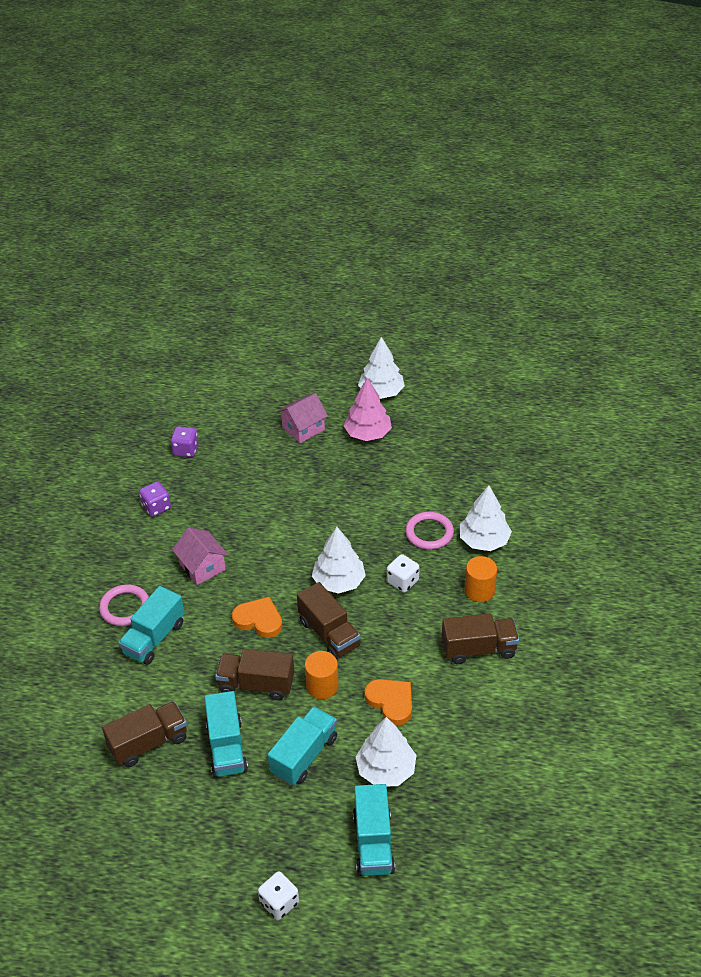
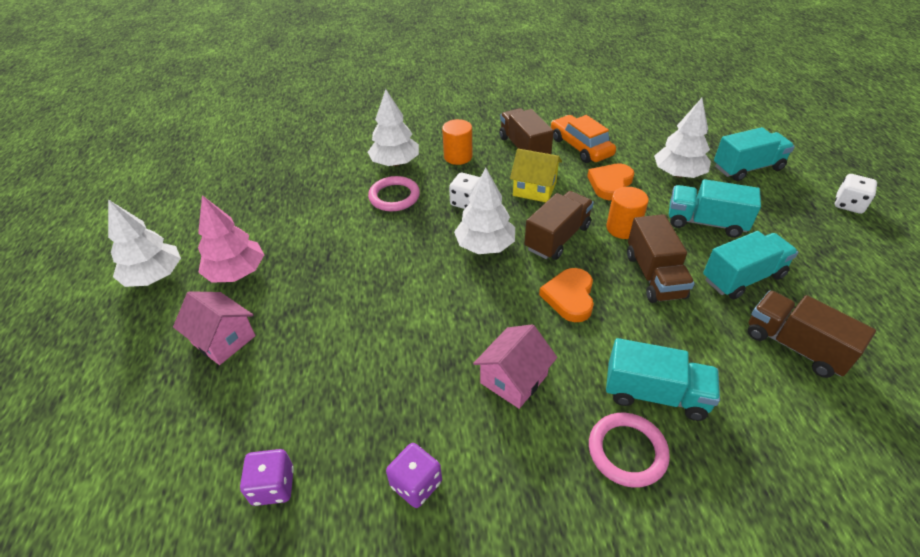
camera: 105 degrees left, 0 degrees up
none -> yellow house [510,149,562,202]
none -> orange car [551,115,616,163]

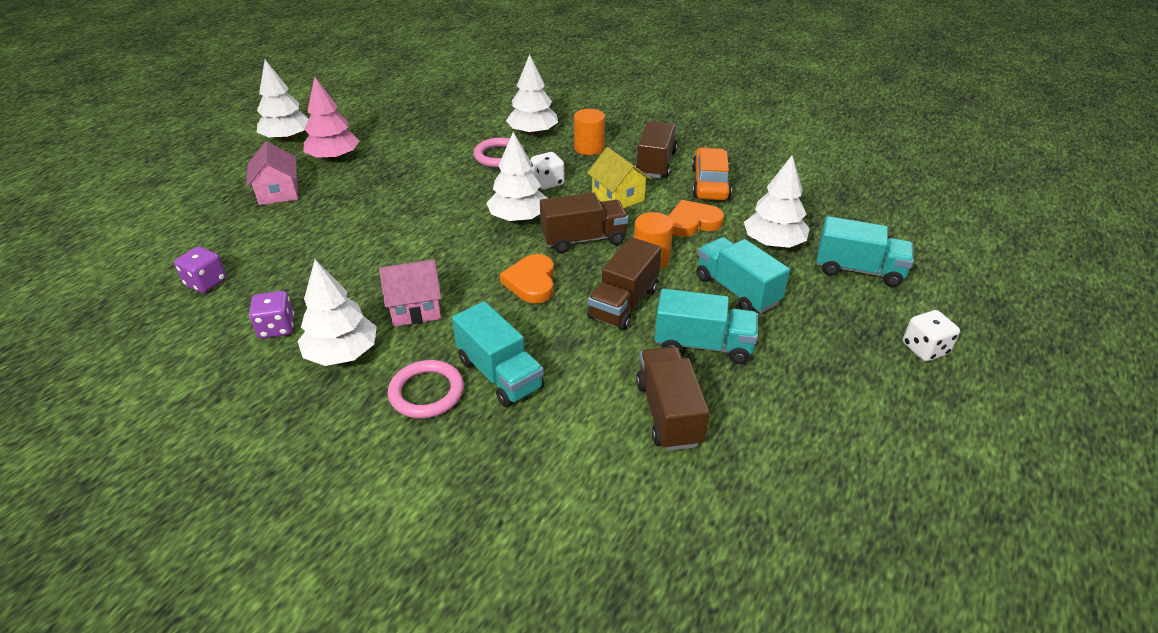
camera: 35 degrees right, 5 degrees down
orange heart [539,268,594,322] -> orange heart turned 45 degrees counterclockwise [500,254,554,303]
none -> white tree [298,260,377,366]

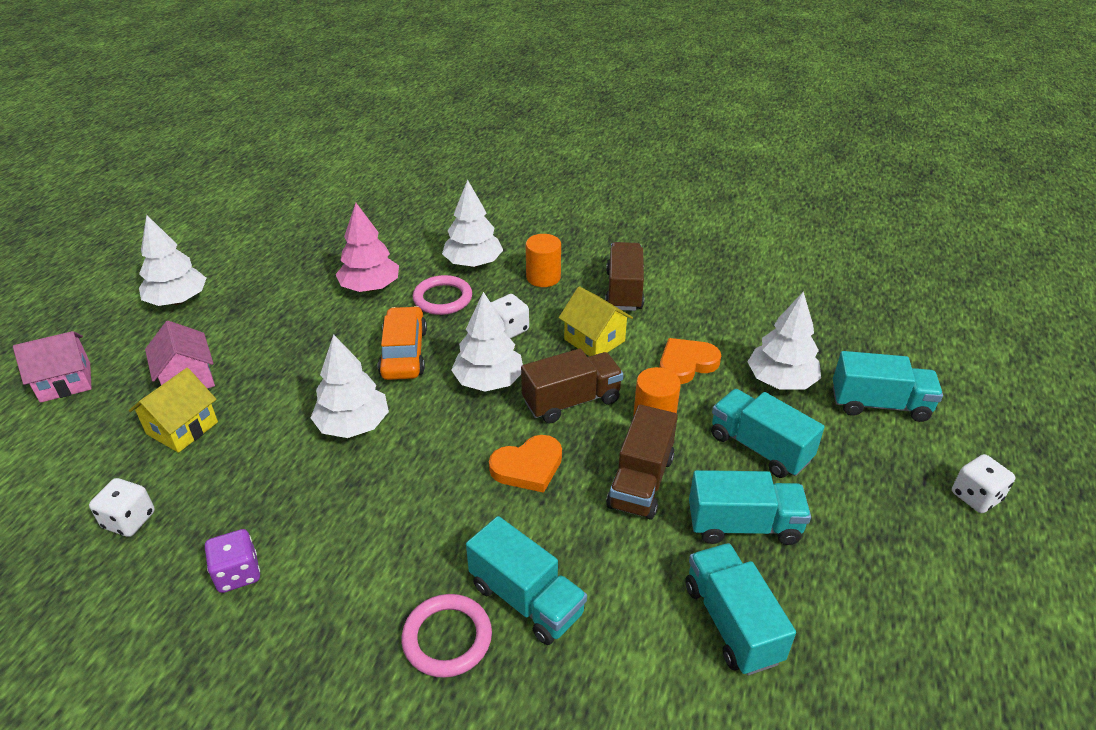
camera: 10 degrees left, 0 degrees up
purple dice [174,246,227,293] -> white dice [89,478,155,537]
white tree [298,260,377,366] -> white tree moved to [310,334,389,438]
pink tree [303,77,360,161] -> pink tree moved to [336,203,399,292]
pink house [379,259,441,327] -> pink house moved to [13,331,92,403]
orange heart [500,254,554,303] -> orange heart turned 105 degrees counterclockwise [489,435,562,493]
brown truck [636,347,710,451] -> turquoise truck [685,543,796,675]
orange car [692,148,732,200] -> orange car moved to [378,306,427,380]
none -> yellow house [129,368,218,453]

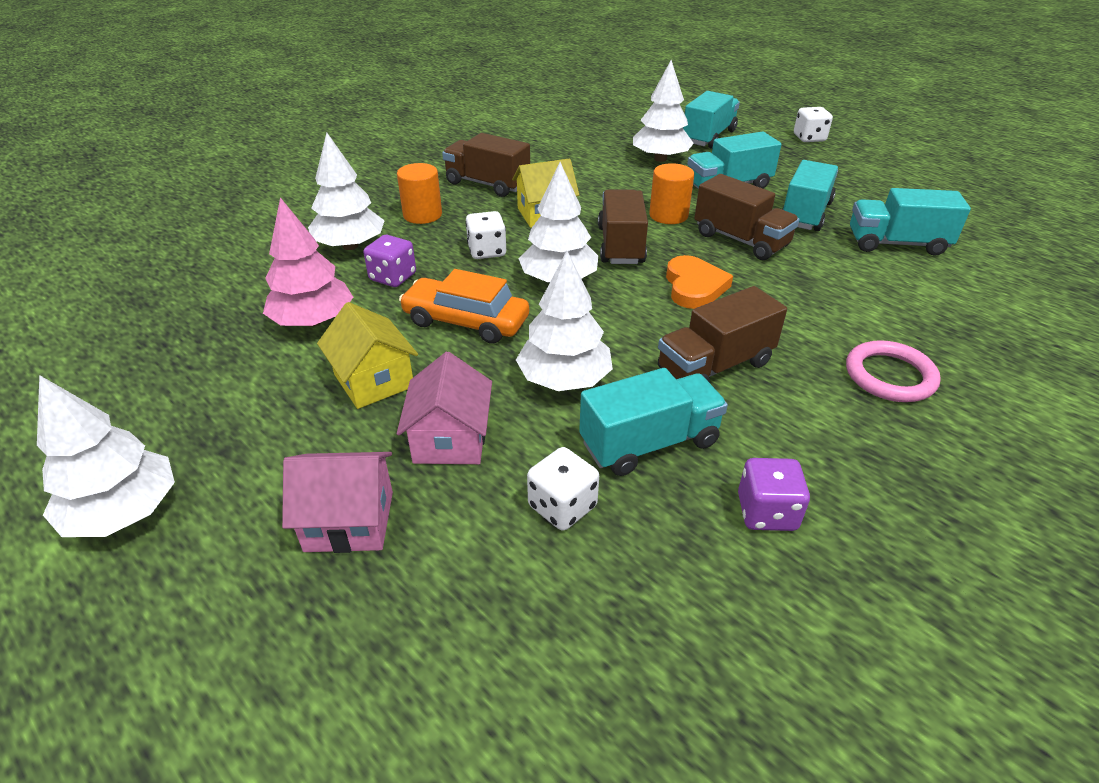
camera: 65 degrees left, 0 degrees up
pink house [13,331,92,403] -> pink house moved to [397,352,492,464]
white dice [89,478,155,537] -> white dice moved to [527,447,599,531]
yellow house [129,368,218,453] -> yellow house moved to [317,302,418,409]
pink ring [413,275,472,315] -> purple dice [364,235,416,287]
turquoise truck [466,516,587,645] -> turquoise truck moved to [579,368,728,476]
orange heart [660,338,721,384] -> none
none -> brown truck [658,286,787,383]

